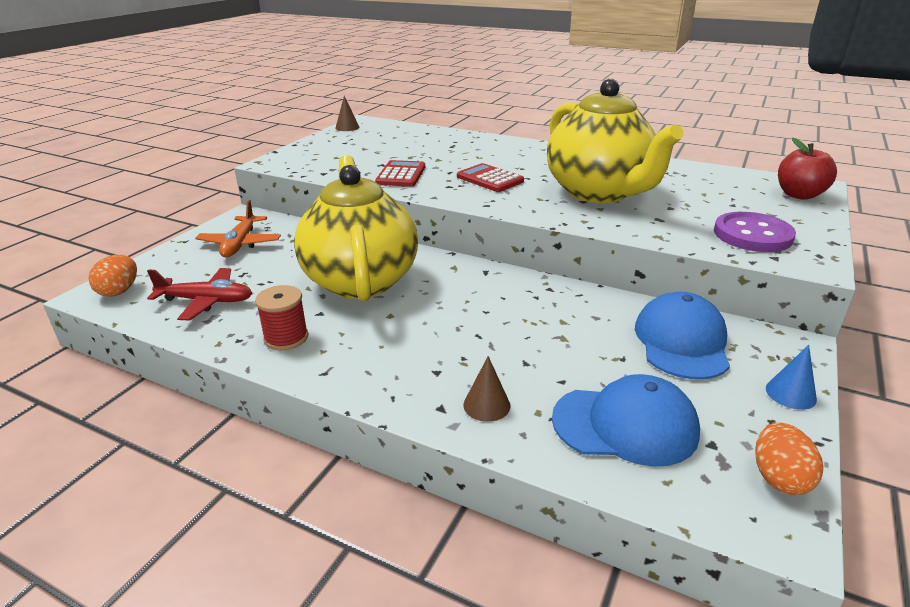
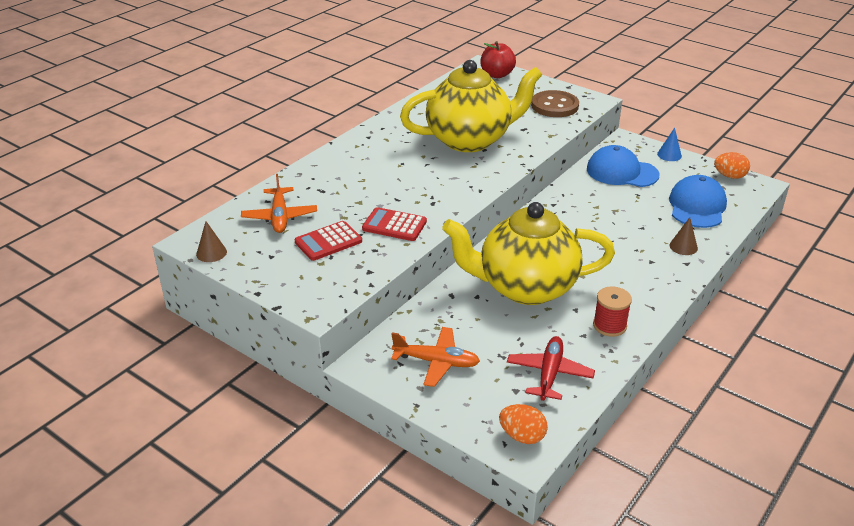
camera: 80 degrees left, 5 degrees up
red calculator [457,163,524,192] -> red calculator moved to [295,221,362,261]
purple button [714,212,796,252] -> brown button [531,90,579,117]
none -> orange plane [241,174,317,233]

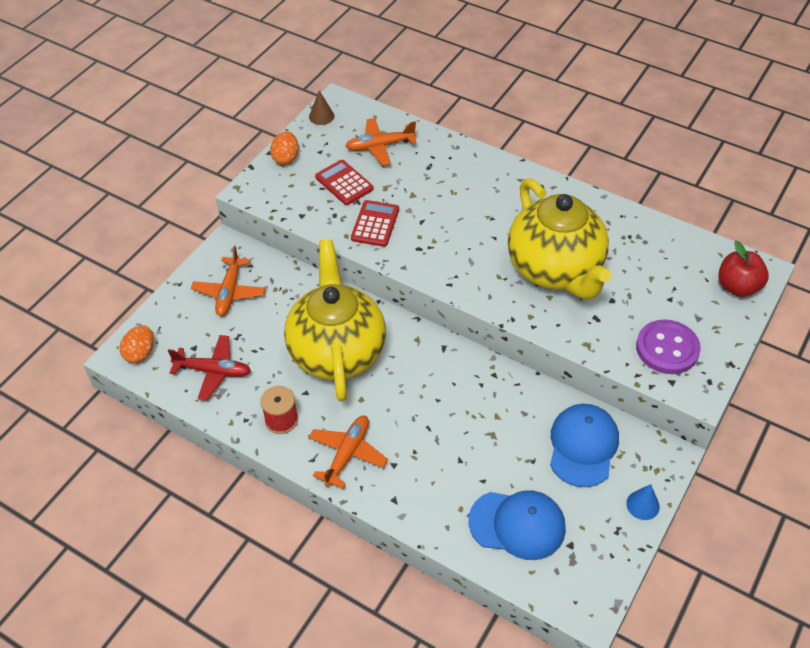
camera: 85 degrees right, 15 degrees up
brown button [531,90,579,117] -> purple button [636,320,701,374]
brown cone [669,217,698,255] -> none
orange egg [714,152,750,179] -> orange egg moved to [270,131,299,165]
none -> orange plane [309,416,388,489]

